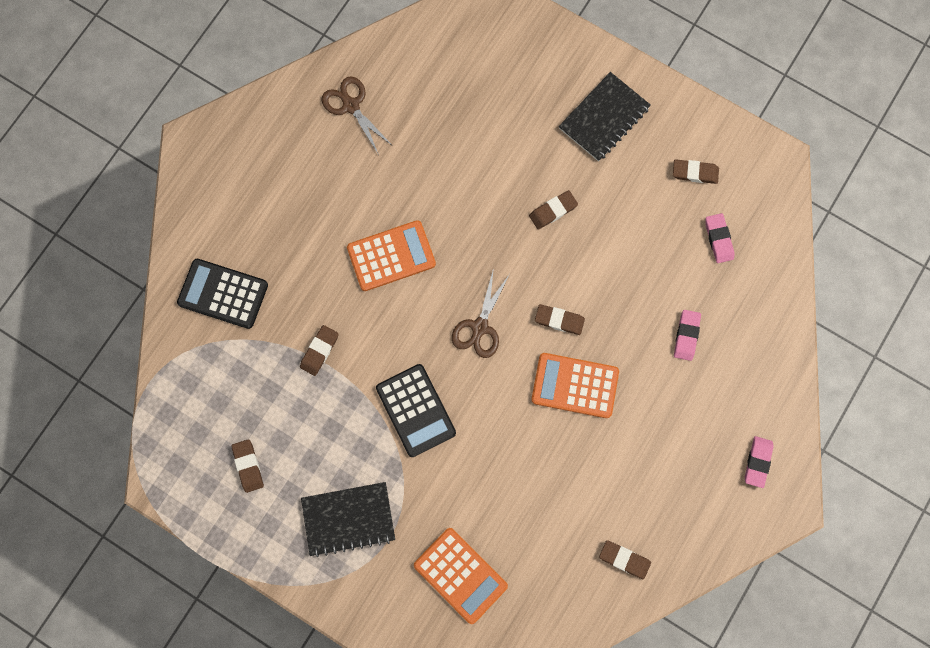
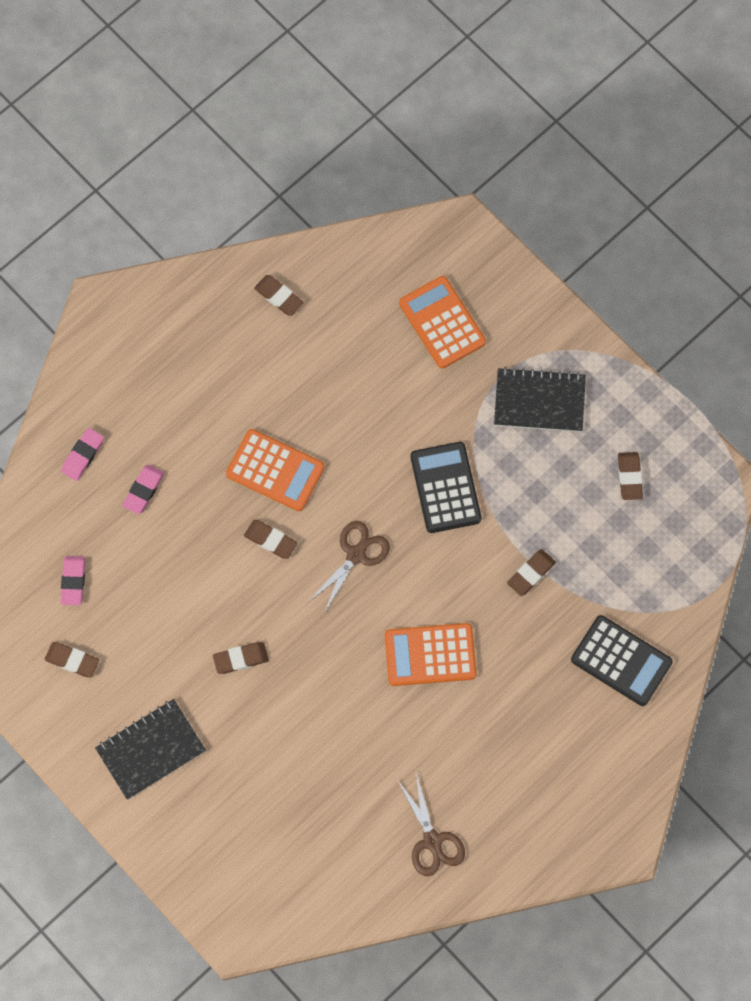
camera: 165 degrees left, 5 degrees down
pink eraser [745,436,774,488] -> pink eraser moved to [61,428,104,481]

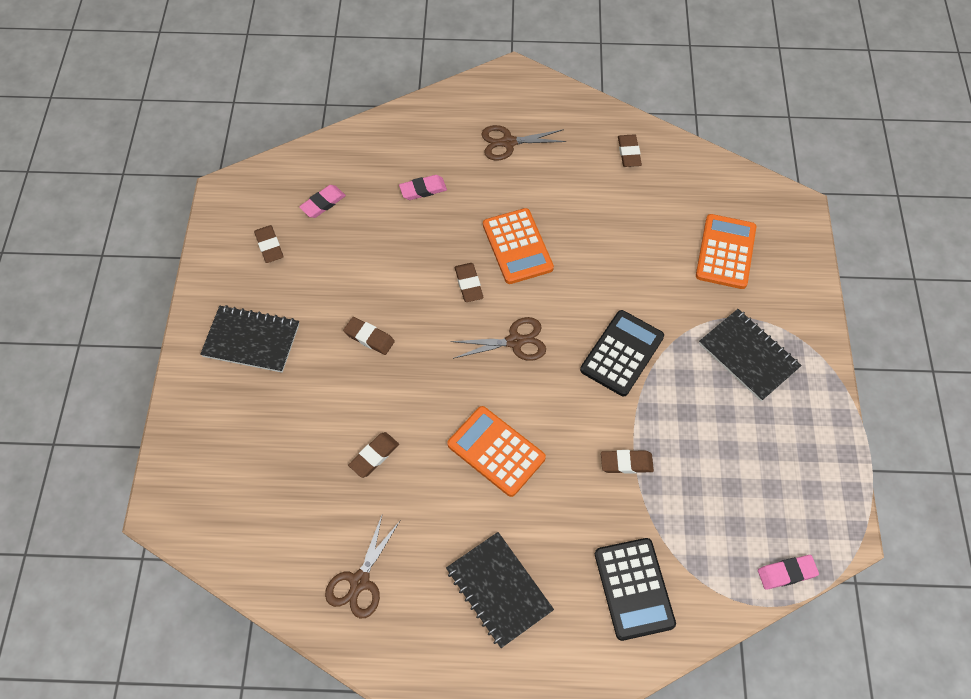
camera: 45 degrees right, 10 degrees down
pink eraser [61,428,104,481] -> pink eraser moved to [758,555,819,590]
brown eraser [618,452,643,500] -> brown eraser moved to [348,432,399,478]
none -> black notebook [446,532,554,648]
none -> brown scissors [481,125,567,161]

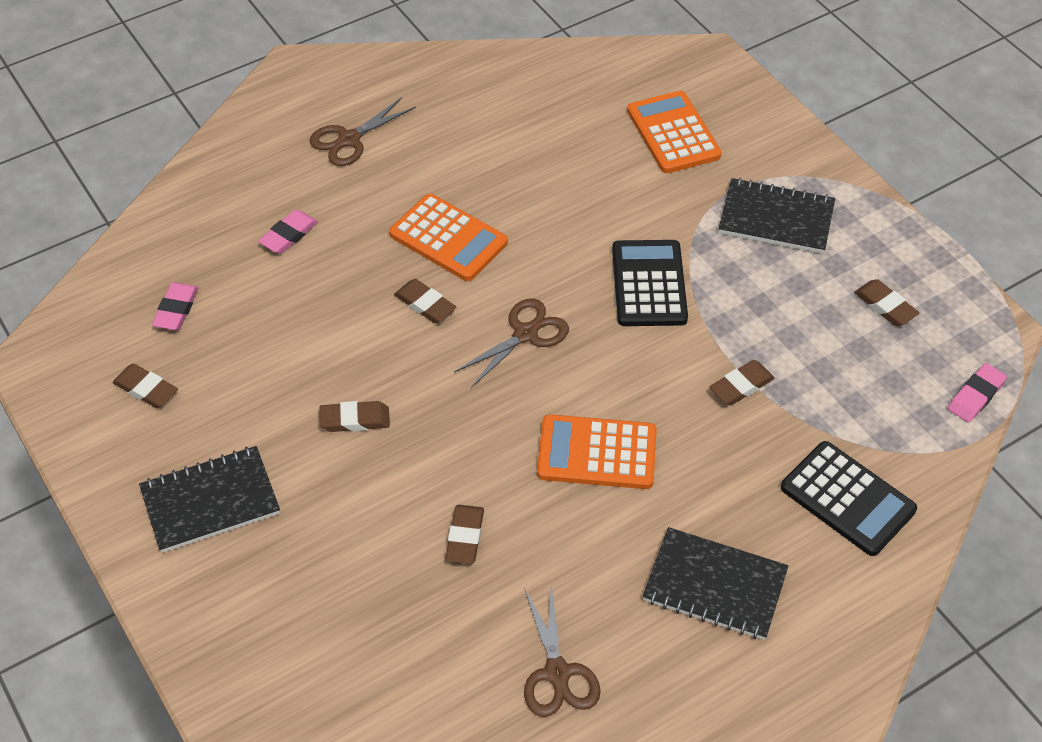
camera: 35 degrees left, 10 degrees down
brown eraser [618,134,642,167] -> brown eraser moved to [854,279,919,326]

